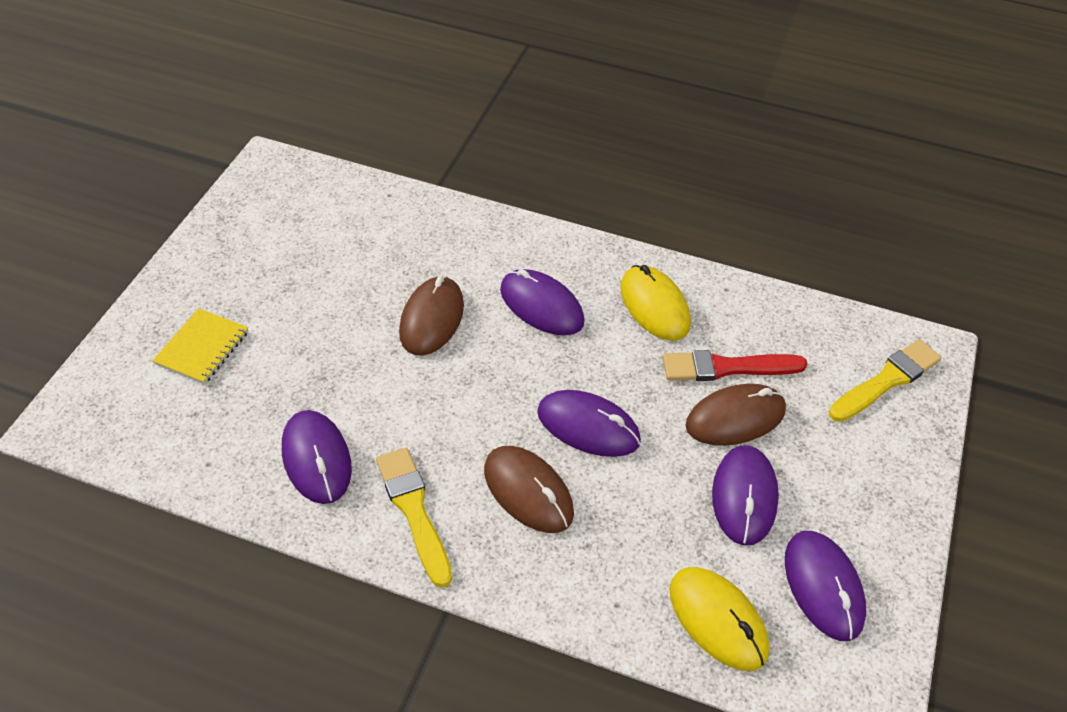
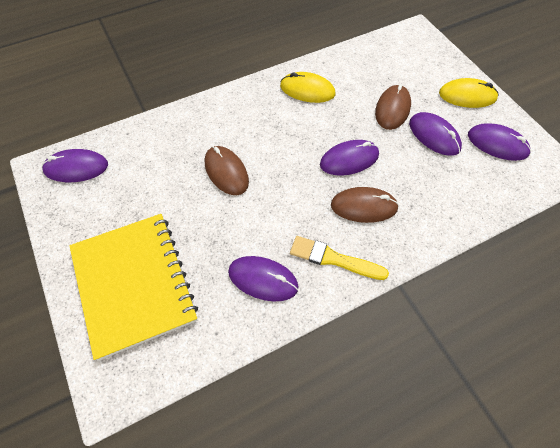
camera: 45 degrees left, 10 degrees up
yellow notebook [152,308,248,384] -> yellow notebook [70,214,198,361], size x2.30
purple mouse [500,269,584,335] -> purple mouse moved to [42,149,108,182]
red brush [663,350,807,381] -> none
yellow mouse [670,567,769,671] -> yellow mouse moved to [439,78,499,108]
yellow brush [828,339,942,422] -> none

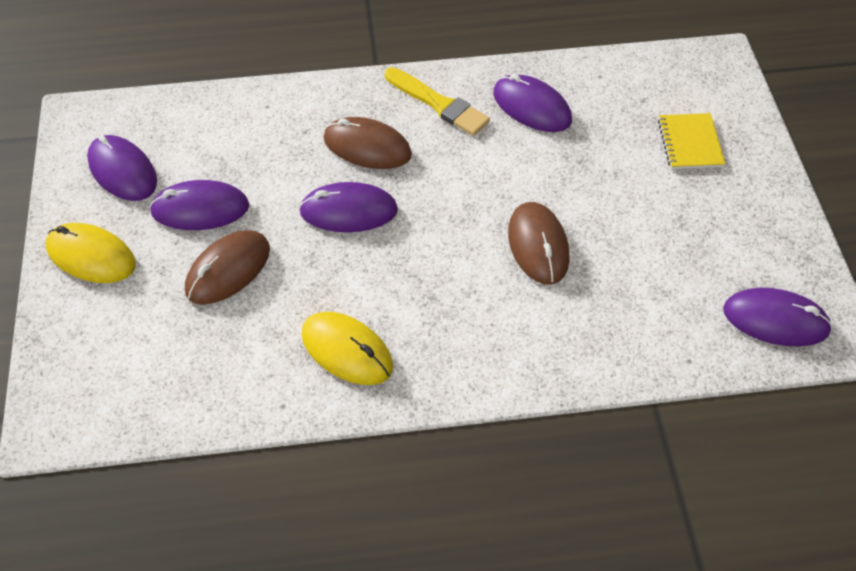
camera: 160 degrees left, 5 degrees down
yellow notebook [70,214,198,361] -> yellow notebook [658,113,725,169], size x0.43
purple mouse [409,112,462,156] -> purple mouse turned 75 degrees counterclockwise [149,180,249,230]

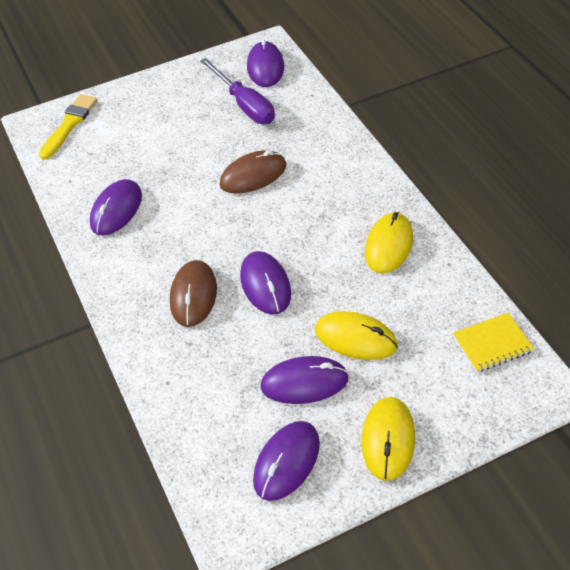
camera: 105 degrees left, 5 degrees down
purple mouse [149,180,249,230] -> purple mouse turned 75 degrees counterclockwise [260,356,349,404]
brown mouse [185,230,270,304] -> yellow mouse [315,311,398,360]
yellow brush [385,67,490,136] -> yellow brush moved to [39,94,97,160]
yellow notebook [658,113,725,169] -> yellow notebook moved to [453,313,534,372]
none -> purple screwdriver [200,58,275,124]

